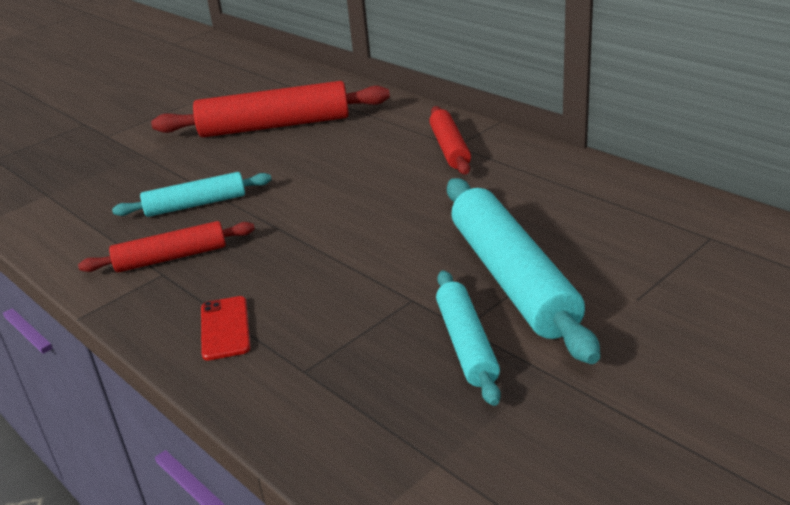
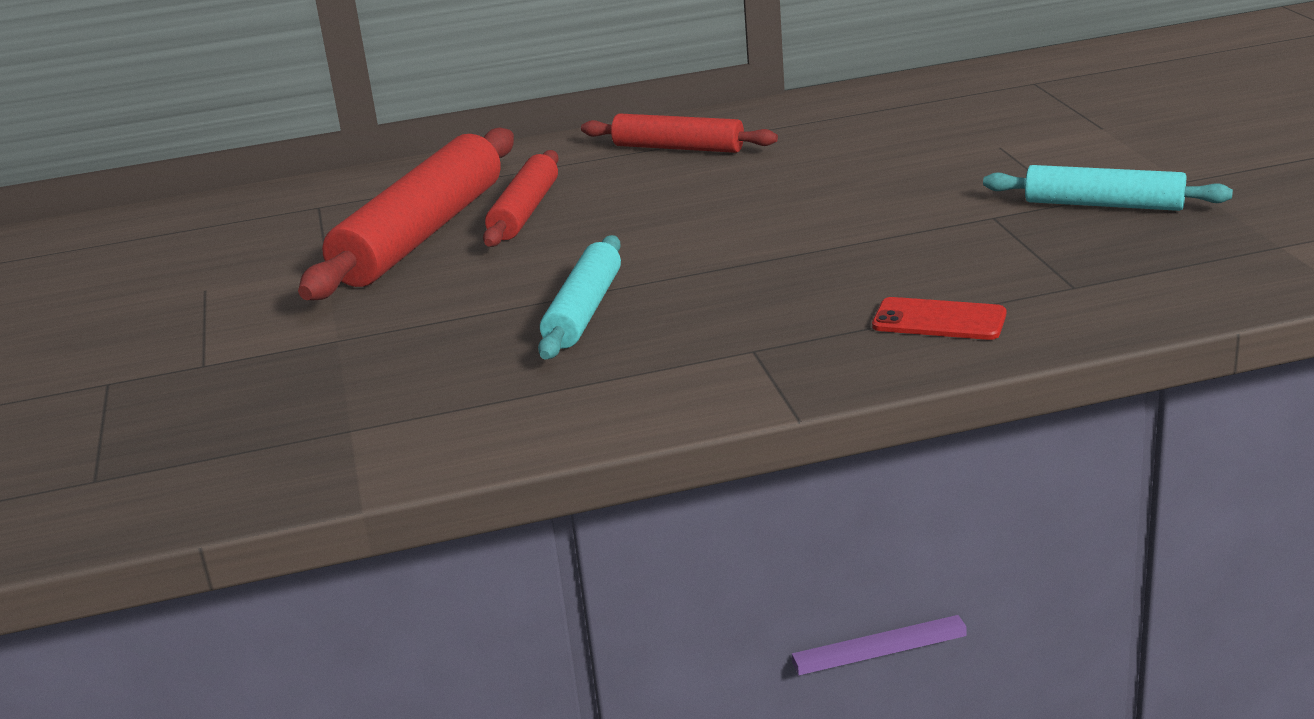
camera: 60 degrees left, 5 degrees down
red rolling pin [78,221,255,272] -> red rolling pin moved to [483,150,559,247]
turquoise rolling pin [447,178,600,364] -> none

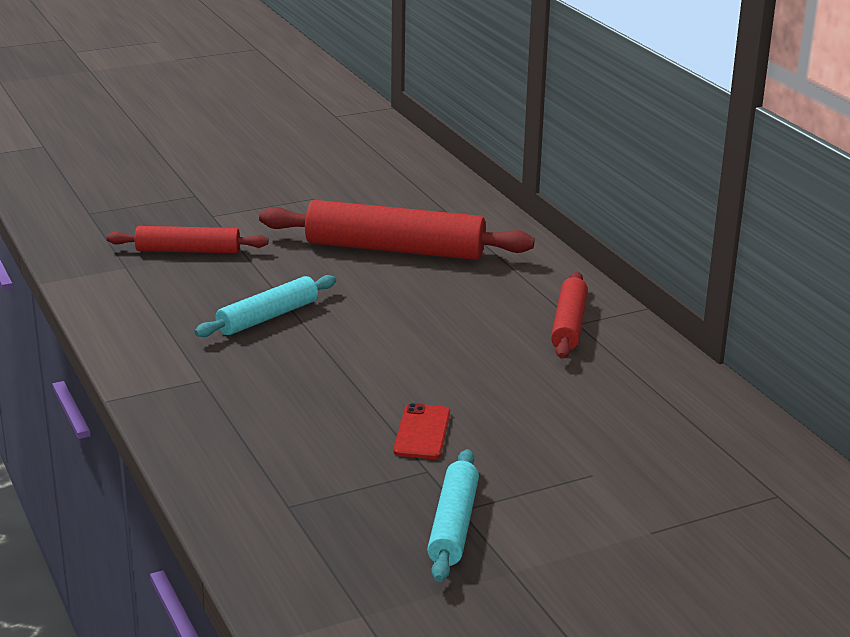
camera: 75 degrees right, 0 degrees up
red rolling pin [483,150,559,247] -> red rolling pin moved to [106,226,268,253]
turquoise rolling pin [538,235,621,360] -> turquoise rolling pin turned 45 degrees counterclockwise [194,275,336,337]
red phone [872,297,1006,340] -> red phone moved to [394,403,450,459]

